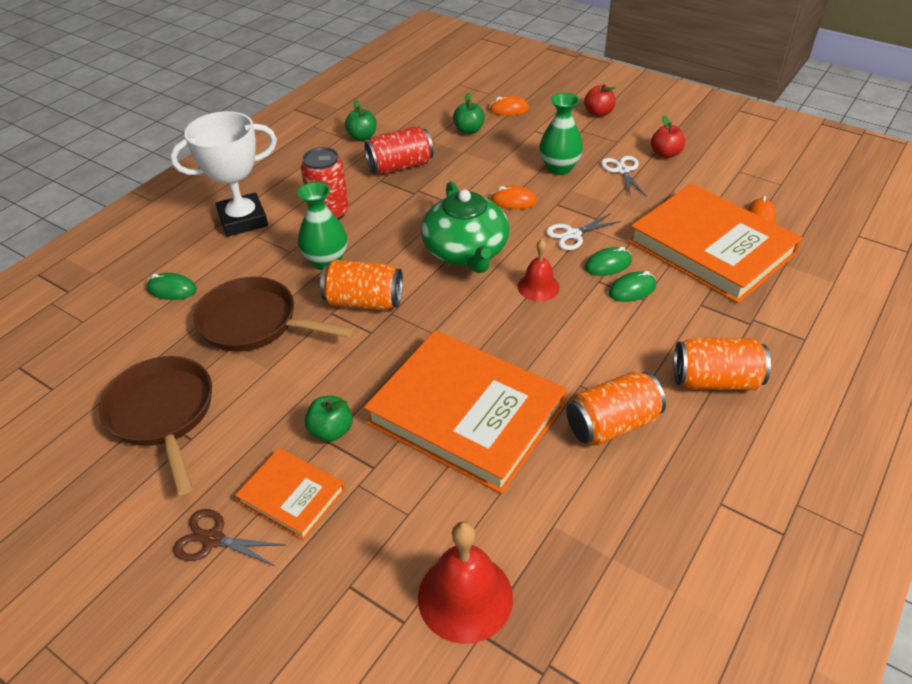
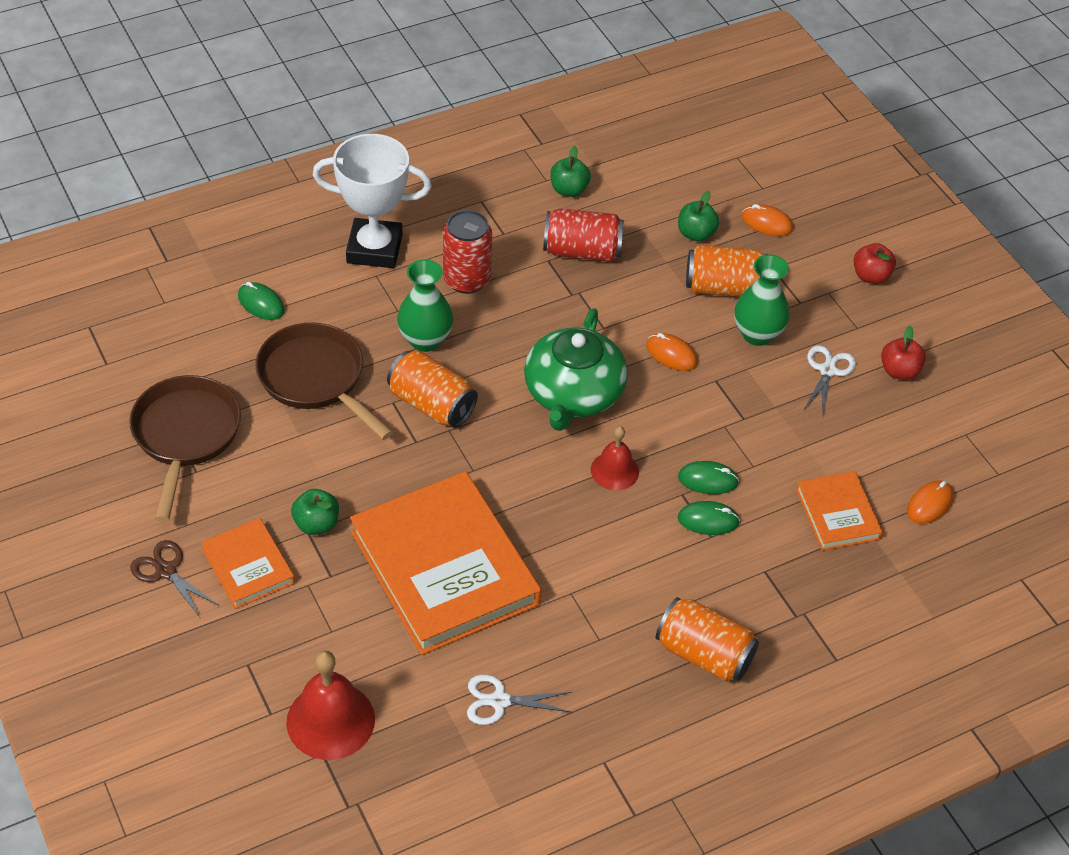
camera: 25 degrees right, 5 degrees up
white scissors [546,213,621,250] -> white scissors moved to [467,675,571,725]
orange can [566,371,666,446] -> orange can moved to [686,245,768,297]
orange book [628,183,803,303] -> orange book [796,471,883,551], size x0.49

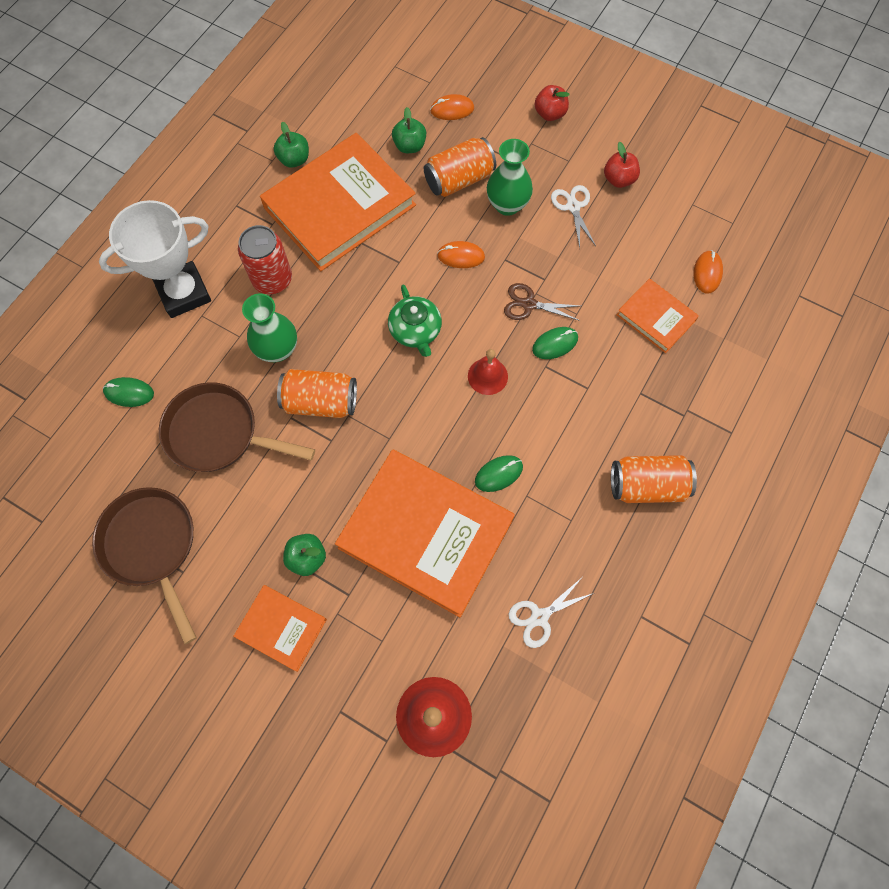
camera: 30 degrees left, 20 degrees up
brown scissors [130,540,218,617] -> brown scissors moved to [504,283,580,321]
green teapot [524,308,628,431] -> green teapot [388,285,442,357], size x0.62
red can [543,208,624,262] -> orange book [260,133,416,271]
green mouse [677,501,740,535] -> green mouse moved to [475,455,523,492]

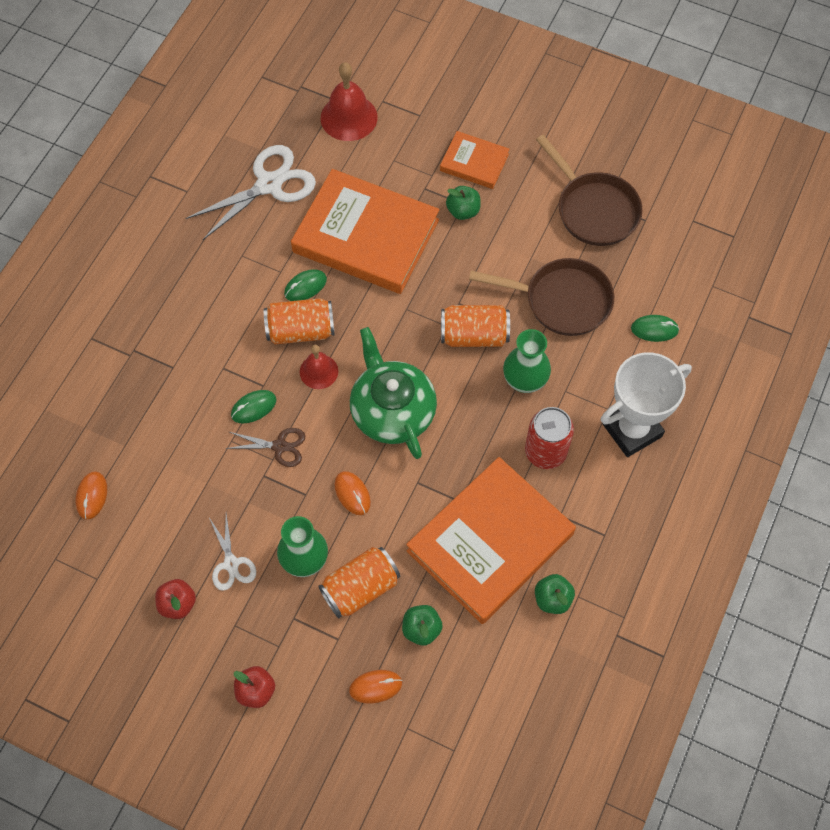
camera: 175 degrees right, 5 degrees down
green teapot [388,285,442,357] -> green teapot [350,327,437,459], size x1.62
orange mouse [437,241,485,268] -> orange mouse turned 60 degrees clockwise [335,471,371,515]
white scissors [509,579,594,648] -> white scissors [185,145,316,240], size x1.84
orange can [611,455,697,503] -> orange can moved to [264,298,335,344]
orange book [617,278,699,353] -> none

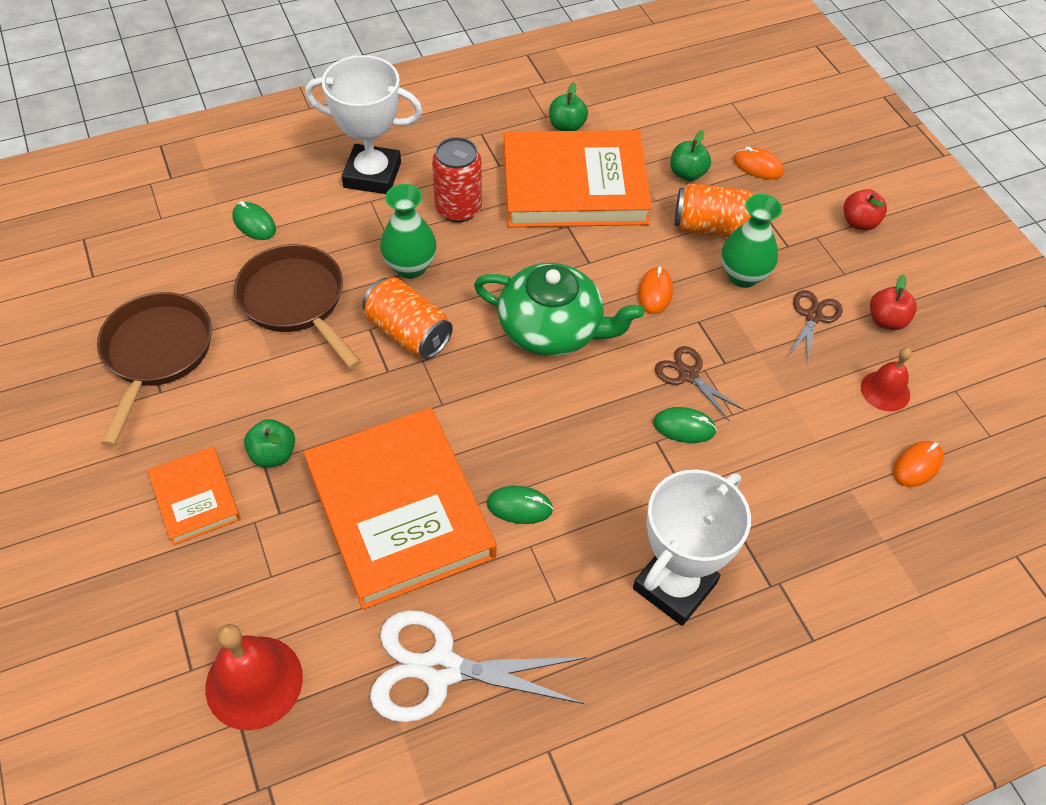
camera: 140 degrees left, 10 degrees down
white scissors [209,514,256,591] -> brown scissors [787,290,843,365]
orange can [264,298,335,344] -> none
red bell [300,345,338,389] -> red bell moved to [861,348,912,411]
green teapot [350,327,437,459] -> green teapot turned 90 degrees counterclockwise [474,263,644,356]
none -> white trophy [633,470,751,626]

